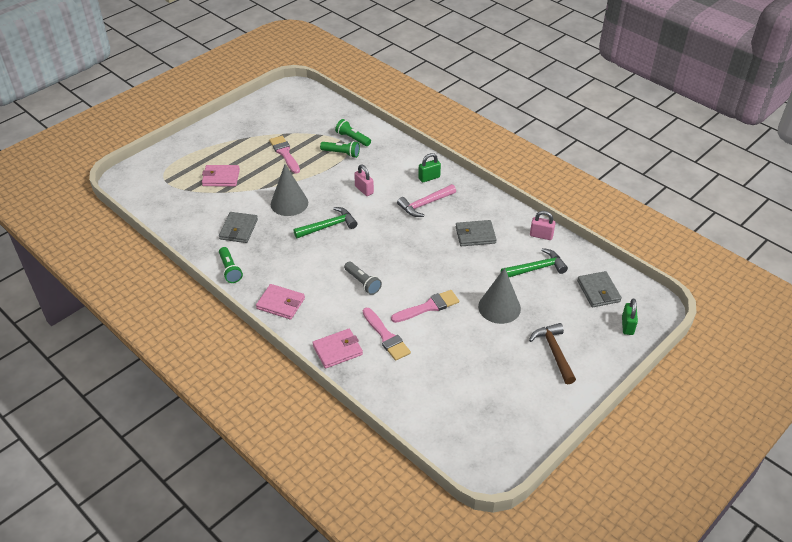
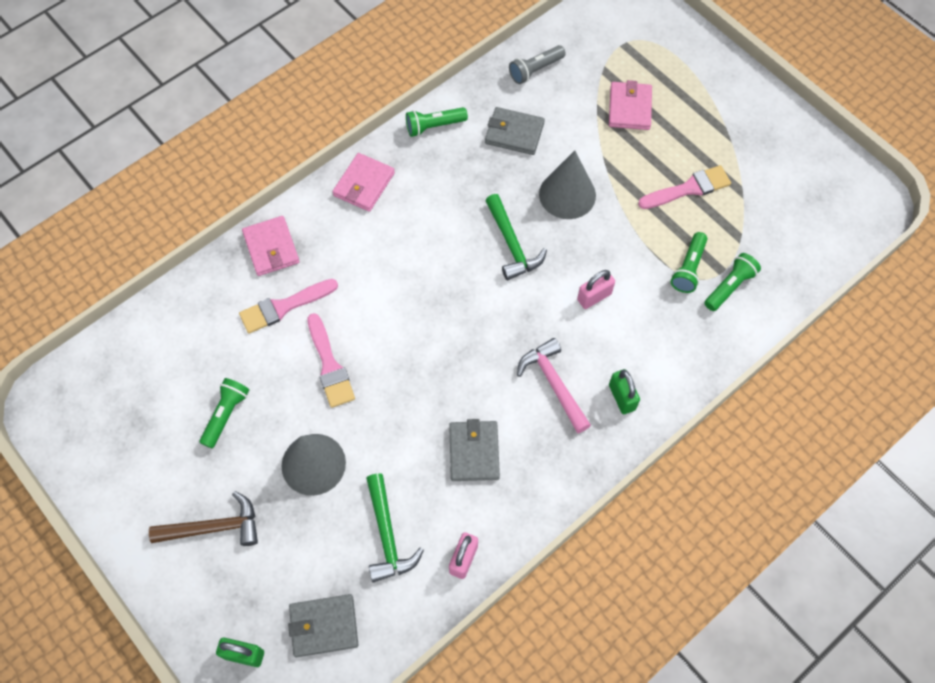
camera: 95 degrees right, 20 degrees up
grey flashlight [344,262,382,295] -> grey flashlight moved to [509,45,566,84]
none -> green flashlight [200,378,249,448]

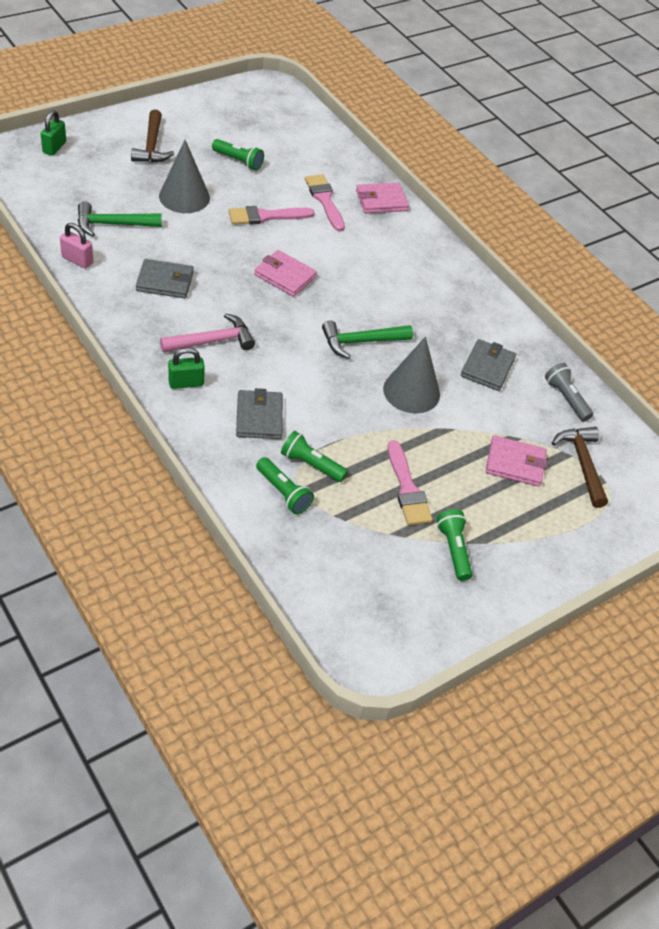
camera: 90 degrees right, 15 degrees down
grey wallet [288,594,358,657] -> grey wallet moved to [236,388,283,439]
pink wallet [333,153,395,212] -> pink wallet moved to [254,250,317,297]
green flashlight [406,107,468,137] -> green flashlight moved to [437,509,473,581]
pink padlock [577,270,615,309] -> none
none -> brown hammer [552,427,608,508]

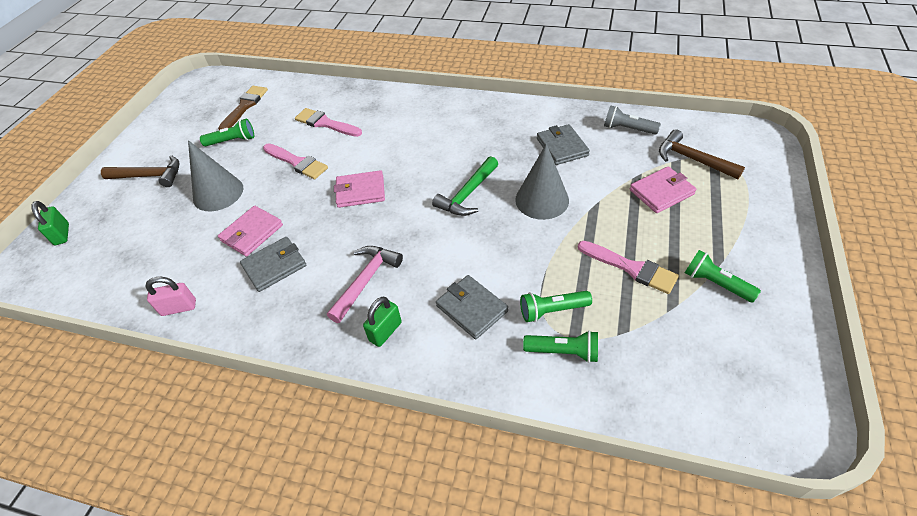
camera: 30 degrees left, 0 degrees up
green hammer [78,201,162,236] -> none
brown hammer [131,109,174,163] -> brown hammer turned 45 degrees counterclockwise [101,155,179,187]
pink brush [228,206,315,225] -> pink brush turned 90 degrees counterclockwise [263,143,328,179]
pink wallet [356,183,409,213] -> pink wallet moved to [218,206,283,256]
none -> brown brush [218,86,268,130]

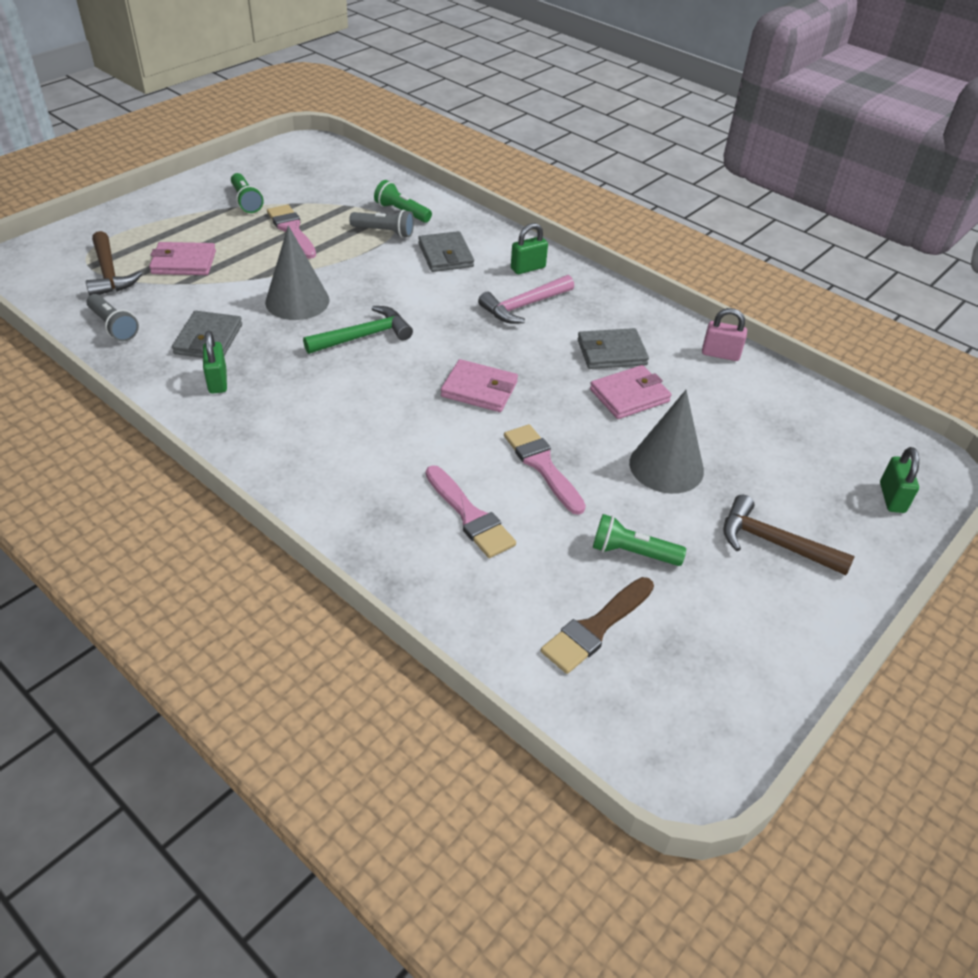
camera: 160 degrees left, 5 degrees down
green flashlight [520,291,592,322] -> grey flashlight [349,210,414,238]
none -> green padlock [203,331,227,394]

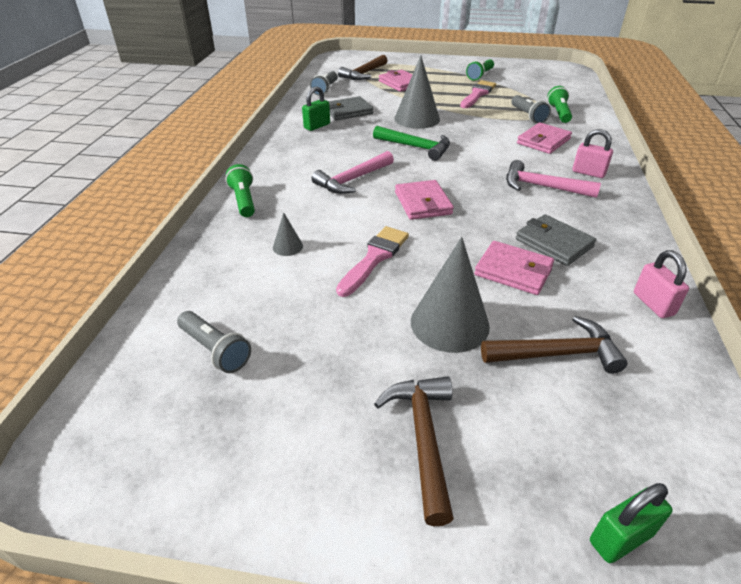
camera: 60 degrees right, 5 degrees down
grey wallet [418,231,474,272] -> pink wallet [517,123,572,154]
pink brush [426,465,516,558] -> grey cone [273,212,303,256]
green padlock [511,223,548,274] -> pink padlock [572,129,613,178]
brown brush [541,577,654,674] -> grey flashlight [177,311,251,373]
green flashlight [593,514,686,566] -> green flashlight moved to [225,164,255,217]
none -> pink hammer [311,151,394,194]
none -> brown hammer [481,316,627,374]

